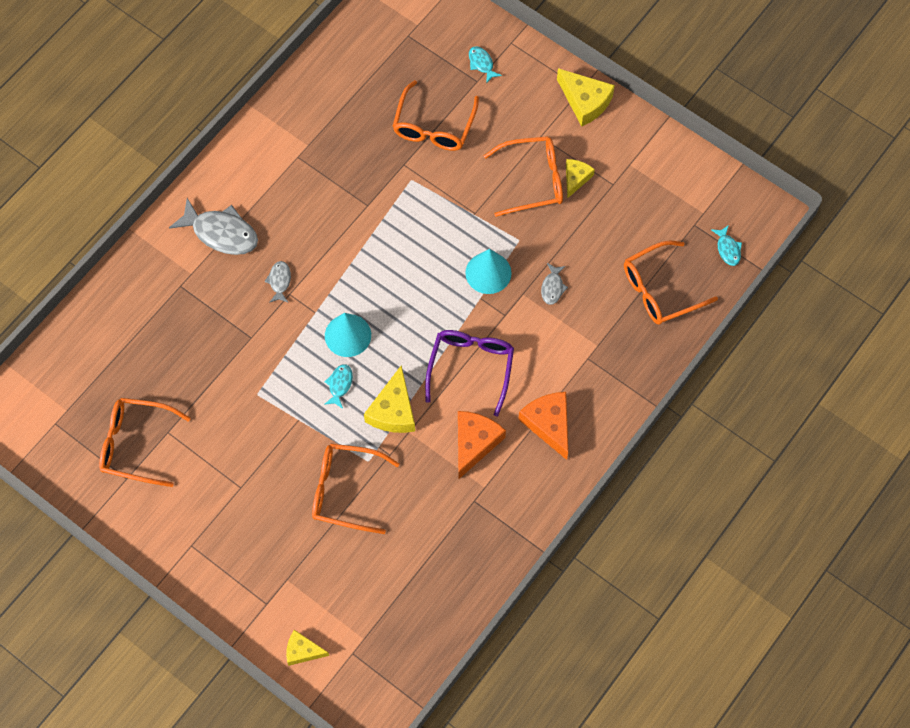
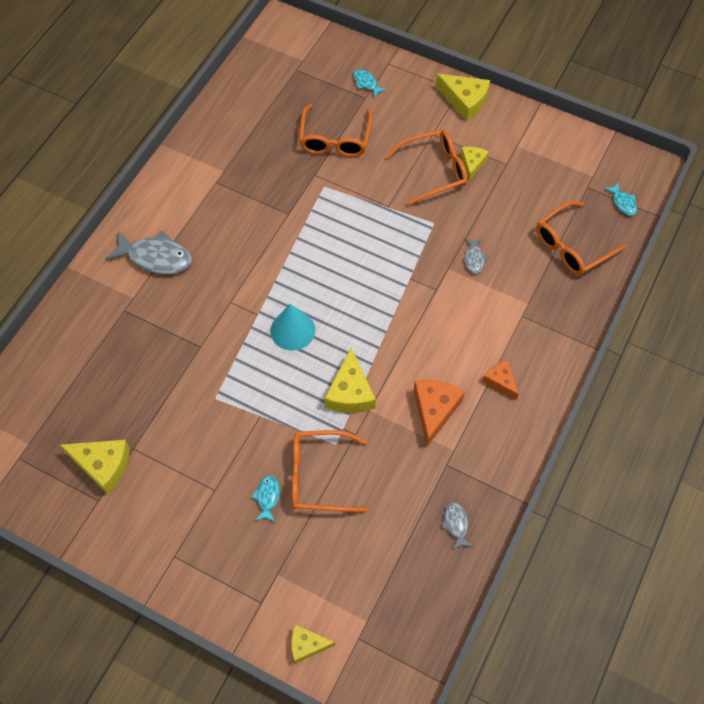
camera: 10 degrees left, 5 degrees down
orange glasses [99,398,191,487] -> yellow cheese [60,440,130,494]
grey fish [264,261,291,303] -> grey fish moved to [441,502,473,550]
turquoise fish [324,364,353,409] -> turquoise fish moved to [252,475,280,522]
purple glasses [425,330,514,416] -> none
turquoise cone [465,249,512,294] -> none
orange cheese [518,392,568,460] -> orange cheese [483,360,518,400], size x0.62

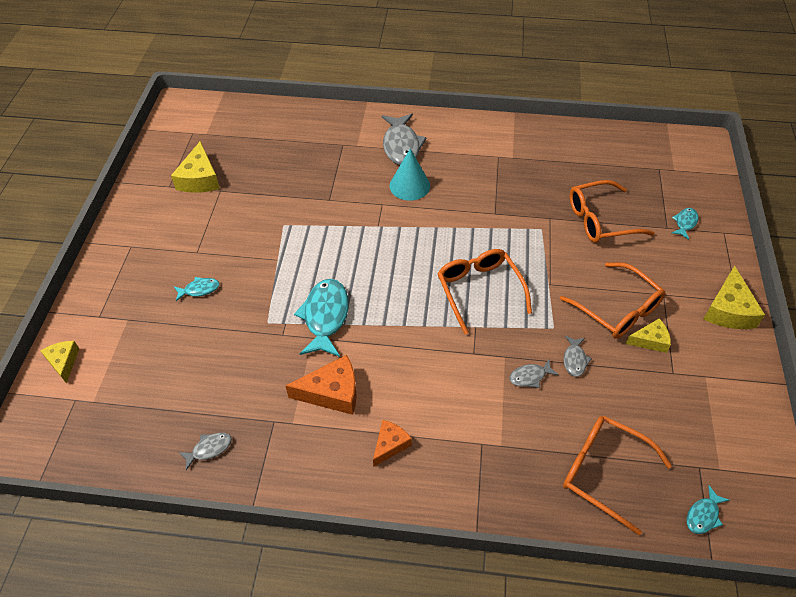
camera: 70 degrees right, 10 degrees down
turquoise cone [270,304,315,350] -> turquoise cone moved to [390,149,430,201]
orange glasses [292,430,367,512] -> orange glasses moved to [437,249,532,334]
yellow cheese [324,347,376,413] -> turquoise fish [294,279,349,357]
none -> grey fish [564,336,592,377]

